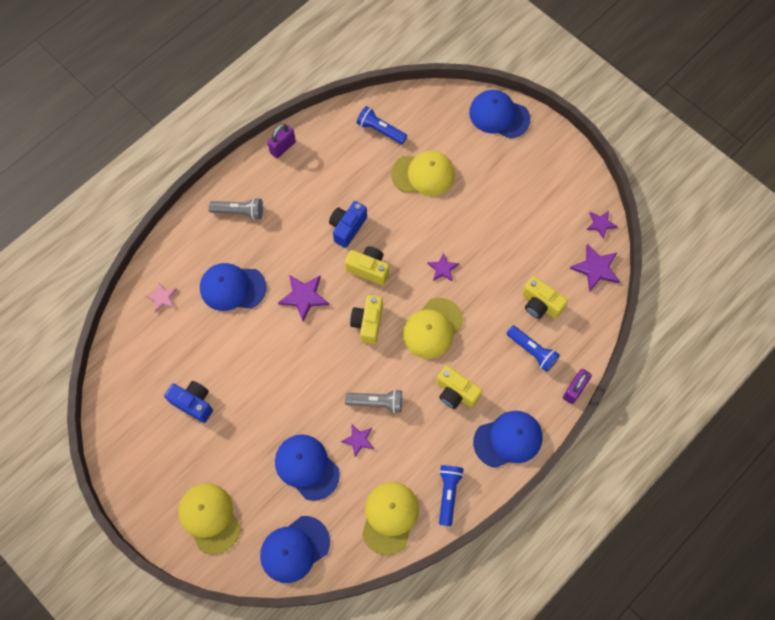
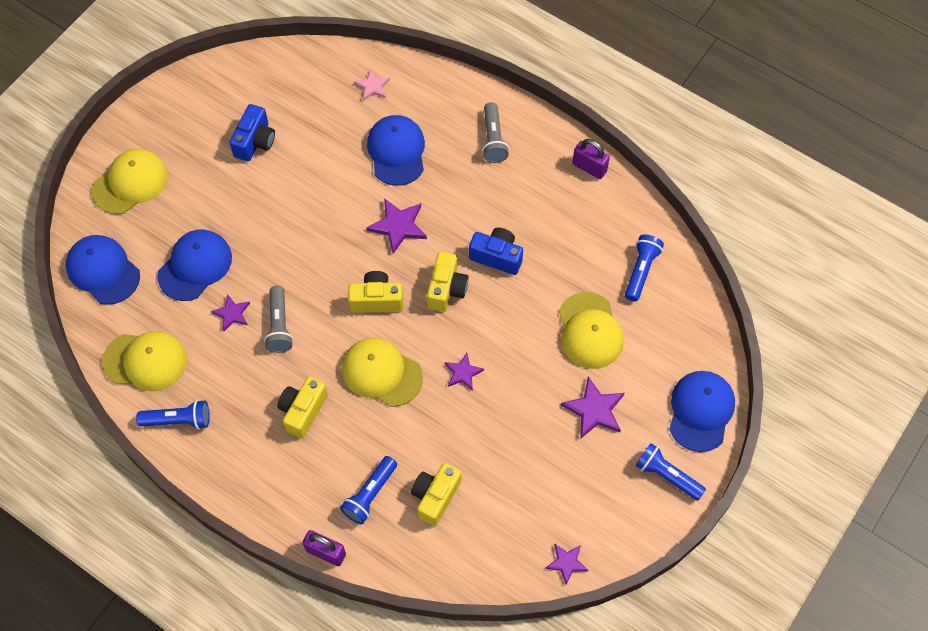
camera: 80 degrees right, 5 degrees down
blue cap [473,411,542,468] -> none
purple star [570,243,620,291] -> purple star moved to [561,377,625,439]
none -> blue flashlight [635,443,706,500]

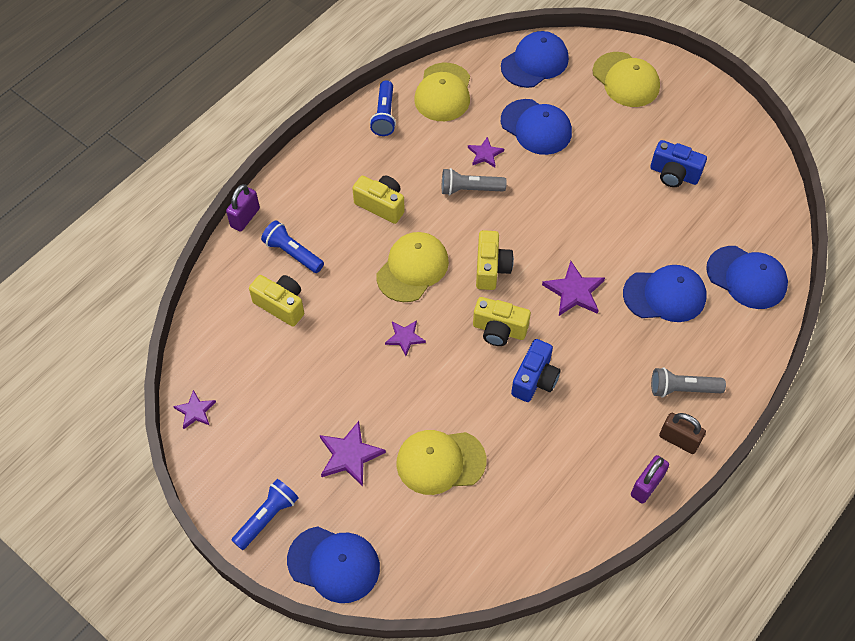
camera: 95 degrees right, 5 degrees down
pink star [354,69,390,101] -> blue cap [706,246,788,309]
blue flashlight [625,235,664,301] -> none
none -> brown padlock [659,413,706,454]

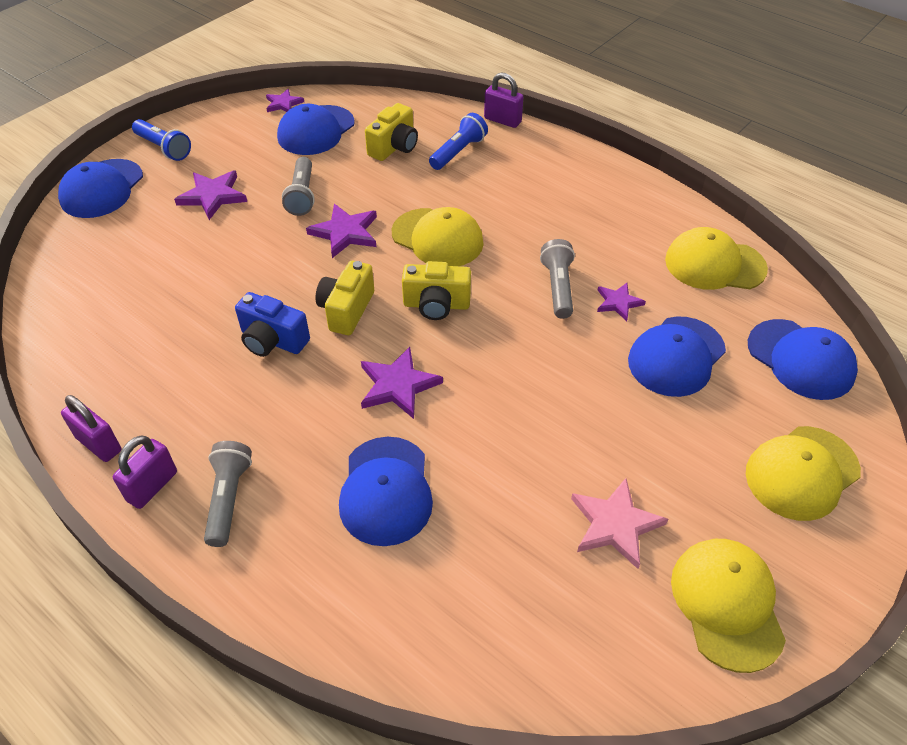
camera: 90 degrees right, 10 degrees down
yellow camera [352,176,405,224] -> none
blue flashlight [370,80,396,136] -> none
purple star [385,320,426,356] -> purple star [306,204,377,258], size x1.59
yellow cap [396,430,486,495] -> yellow cap moved to [671,539,786,673]
blue camera [650,140,707,187] -> pink star [571,478,668,569]
brown padlock [659,413,706,454] -> purple padlock [113,435,177,509]
blue cap [706,246,788,309] -> blue cap moved to [277,104,355,155]
none -> grey flashlight [282,157,315,216]

